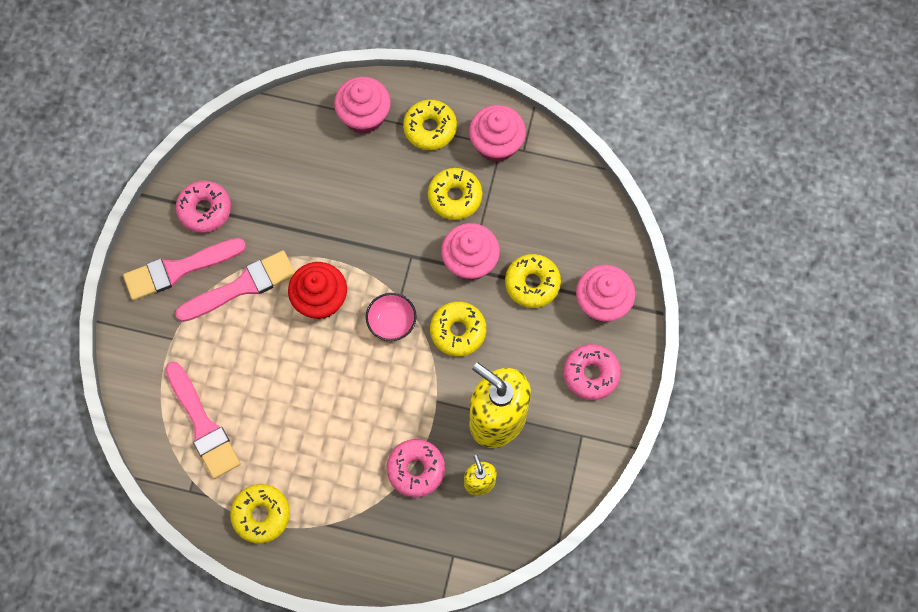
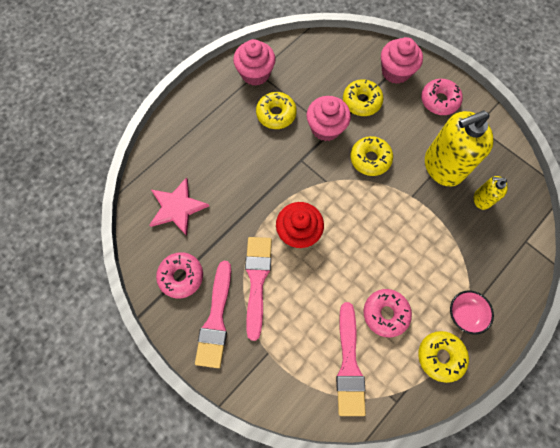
camera: 60 degrees left, 0 degrees up
pink brush [165,361,241,479] -> pink brush turned 90 degrees clockwise [336,302,366,416]
pink cupcake [334,77,391,134] -> none
pink bowl [366,293,417,341] -> pink bowl moved to [450,291,494,335]
pink donut [387,439,445,497] -> pink donut moved to [364,289,412,337]
yellow donut [403,100,457,150] -> none
none -> pink star [149,177,209,236]

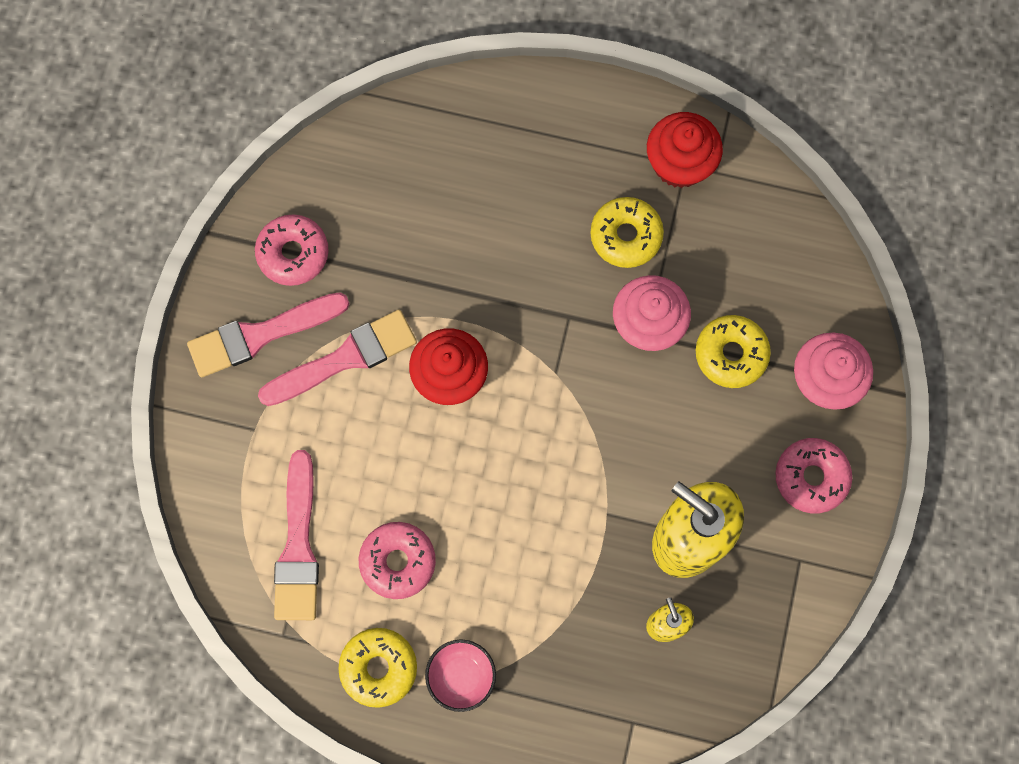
camera: 60 degrees right, 5 degrees up
pink star [149,177,209,236] -> none
pink cupcake [233,39,276,86] -> red cupcake [647,112,723,188]
pink brush [336,302,366,416] -> pink brush turned 60 degrees counterclockwise [274,450,319,620]
yellow donut [351,136,393,176] -> none

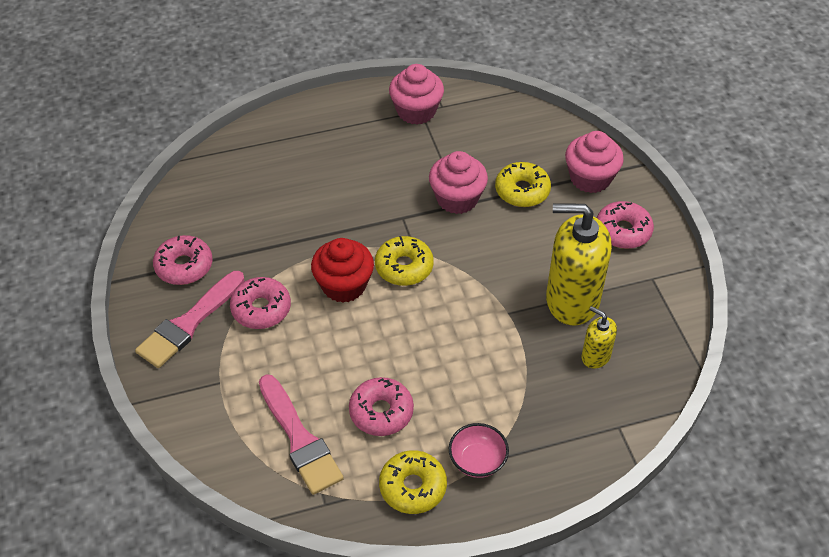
camera: 30 degrees left, 25 degrees down
pink brush [258,310,417,406] -> pink donut [230,277,291,329]
yellow donut [590,197,664,268] -> yellow donut moved to [375,236,434,286]
red cupcake [647,112,723,188] -> pink cupcake [389,64,444,125]

